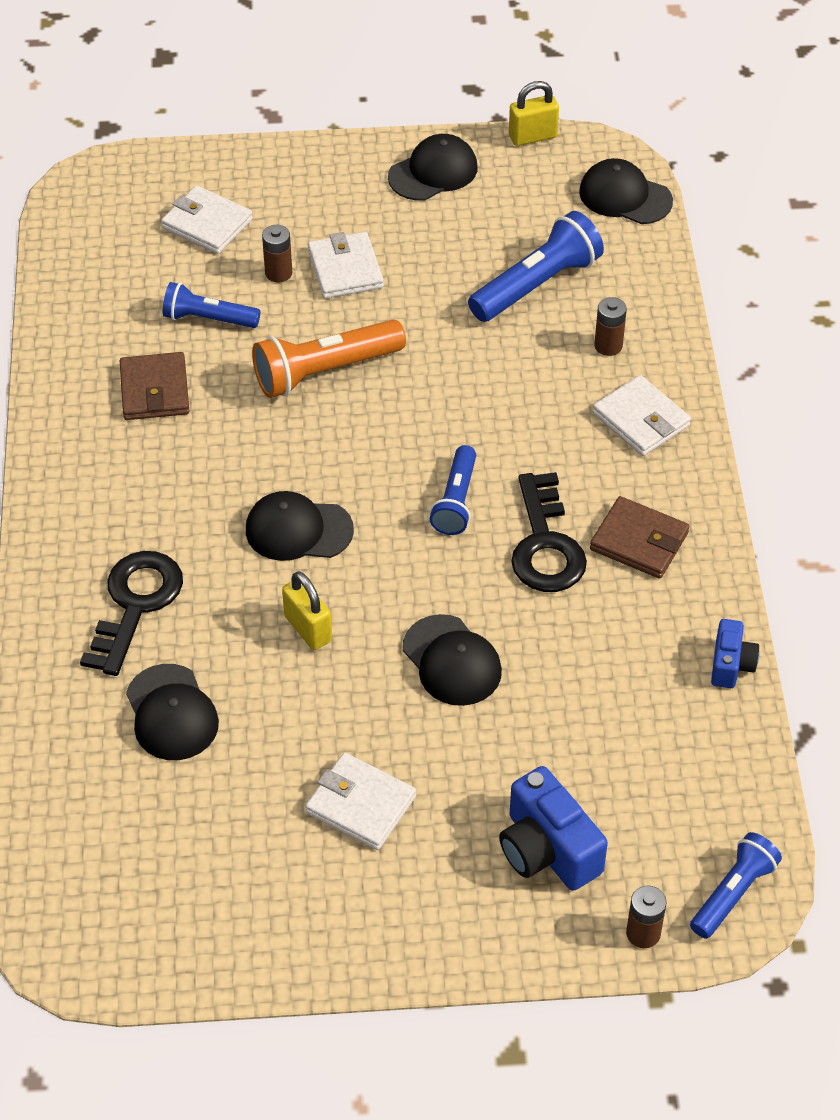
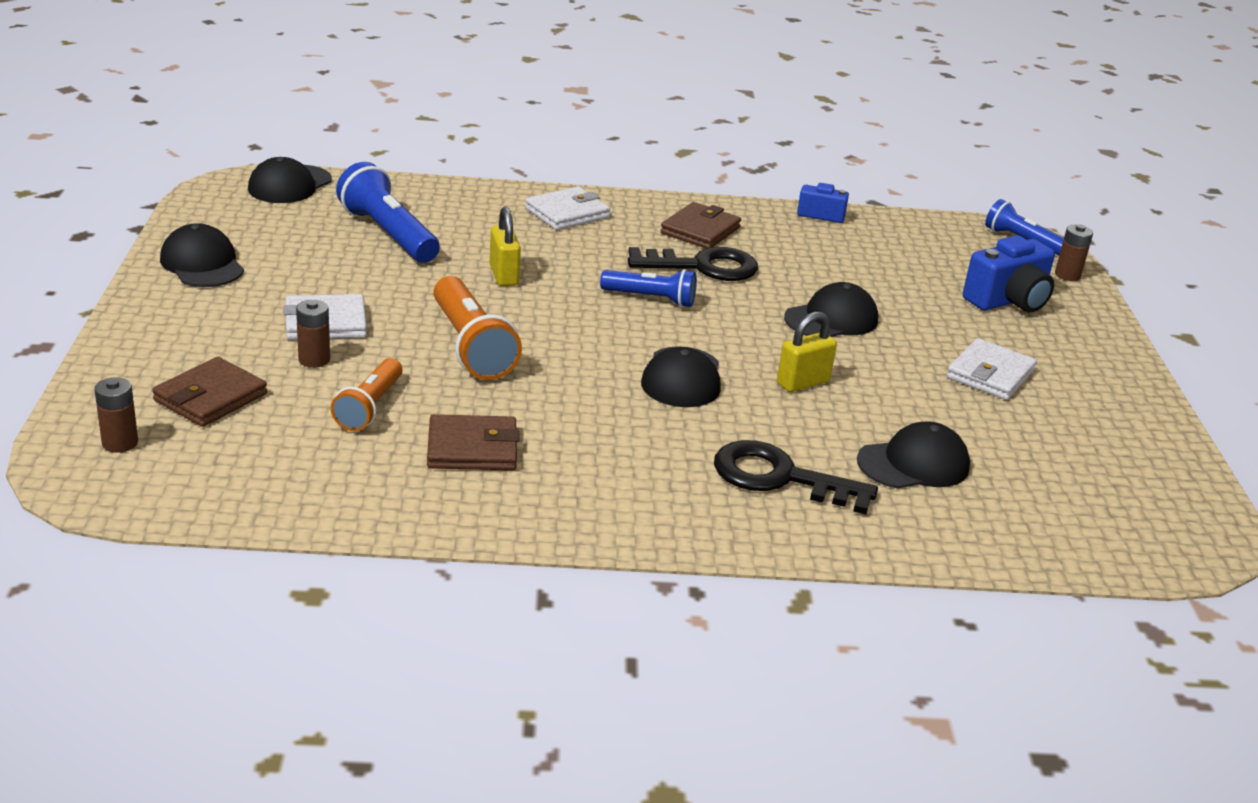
camera: 90 degrees left, 20 degrees down
white wallet [161,185,253,254] -> brown wallet [152,357,267,427]
blue flashlight [163,282,260,328] -> orange flashlight [331,358,403,431]
yellow padlock [509,81,559,146] -> yellow padlock moved to [490,207,521,286]
brown battery [594,297,627,356] -> brown battery moved to [94,377,138,453]

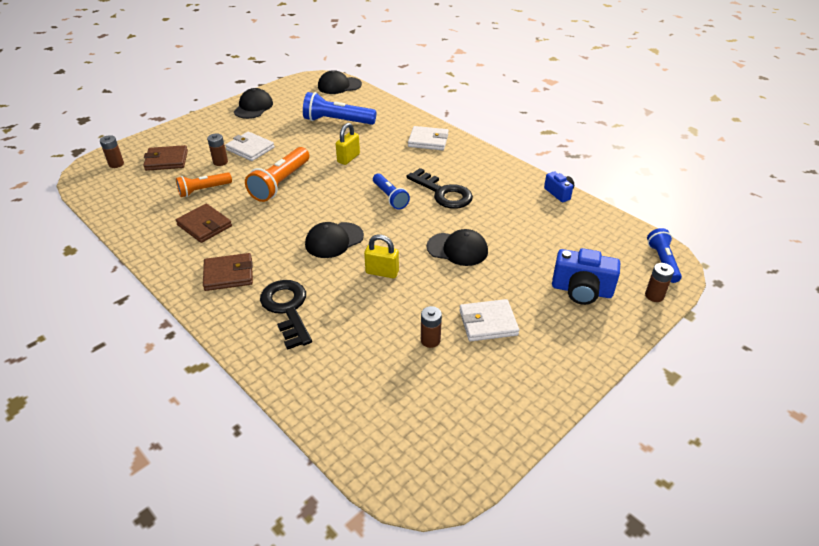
camera: 50 degrees right, 10 degrees up
blue flashlight [336,162,440,263] -> blue flashlight turned 90 degrees counterclockwise [303,92,376,125]
brown wallet [660,202,741,249] -> brown wallet moved to [203,253,253,291]
black cap [857,421,970,489] -> none
none -> brown battery [421,306,442,348]

